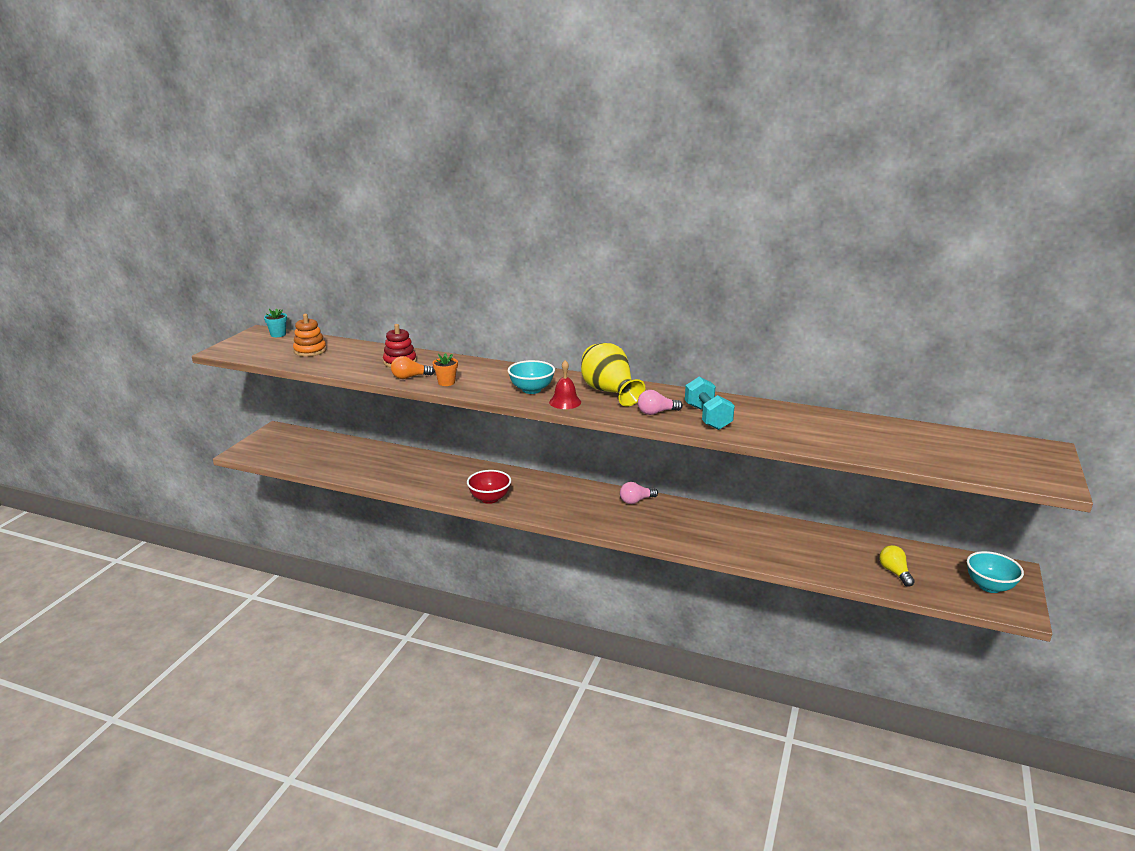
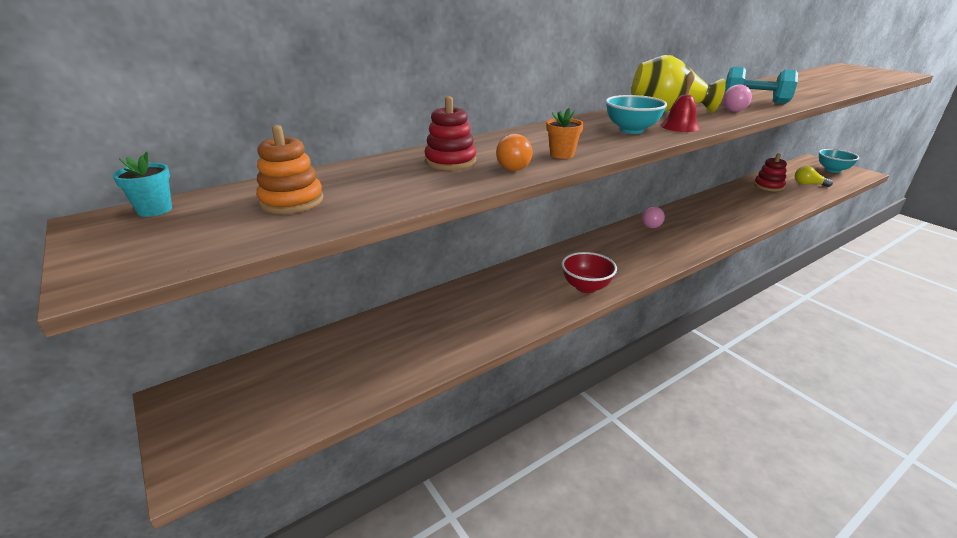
camera: 55 degrees left, 5 degrees up
none -> red stacking toy [754,153,787,191]

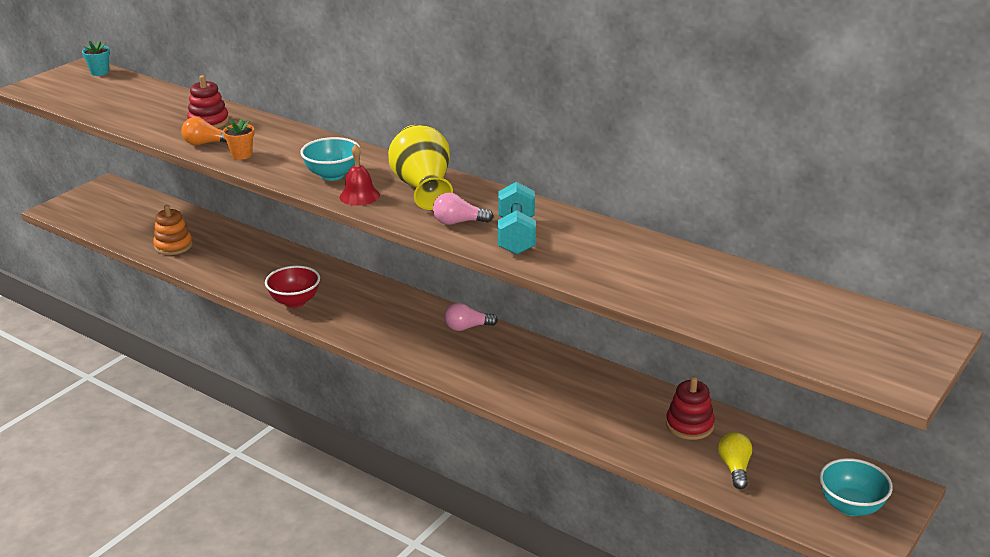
camera: 70 degrees right, 0 degrees up
orange stacking toy [256,125,323,214] -> orange stacking toy moved to [153,205,193,255]

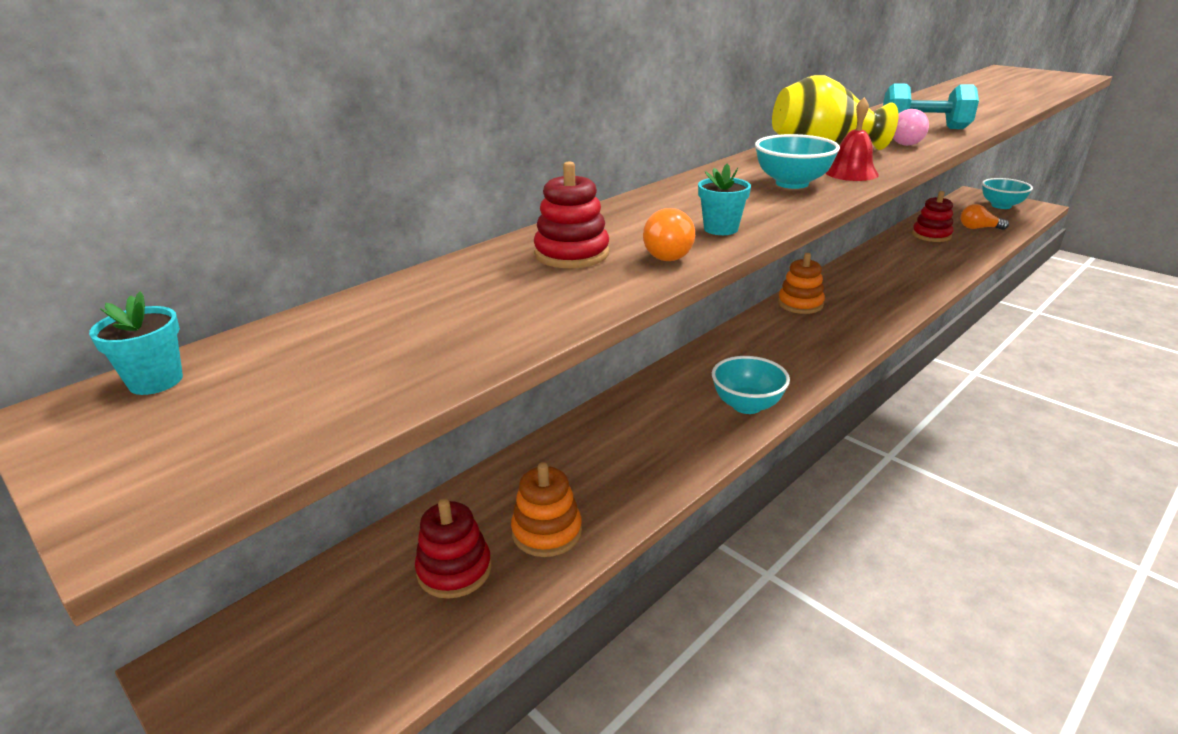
camera: 80 degrees left, 0 degrees up
orange flower pot [223,119,254,160] -> turquoise flower pot [698,164,751,235]
red bowl [265,266,320,308] -> turquoise bowl [712,356,790,414]
pink light bulb [445,303,498,331] -> orange stacking toy [778,253,825,314]
yellow light bulb [718,432,752,489] -> orange light bulb [961,204,1009,230]
none -> red stacking toy [415,498,491,599]

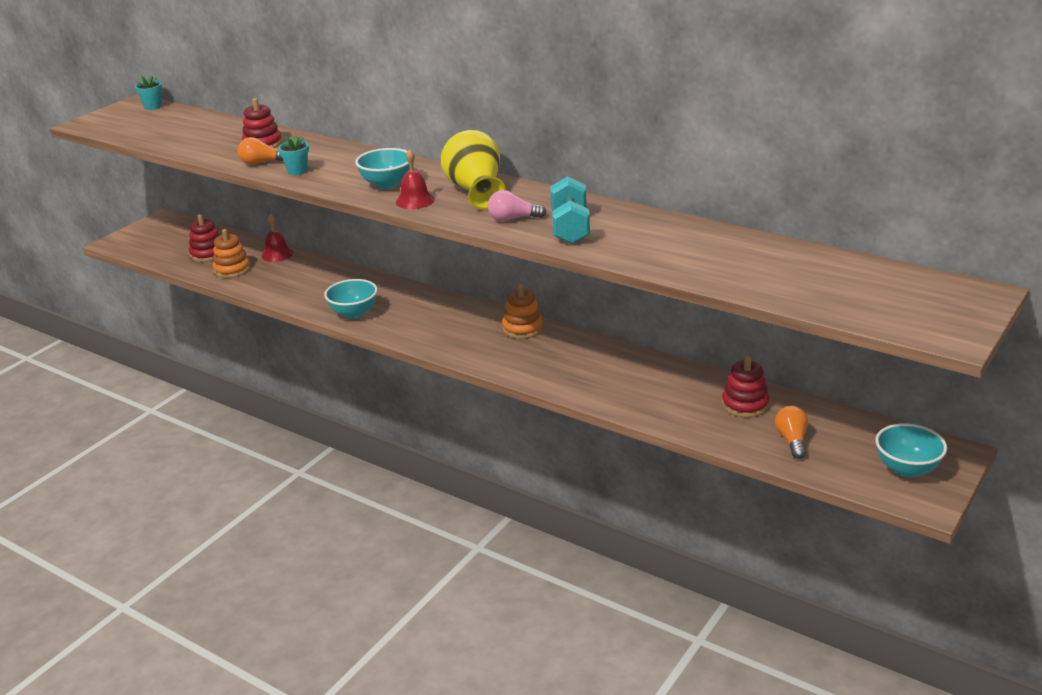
camera: 80 degrees right, 0 degrees up
none -> red bell [262,214,293,262]

